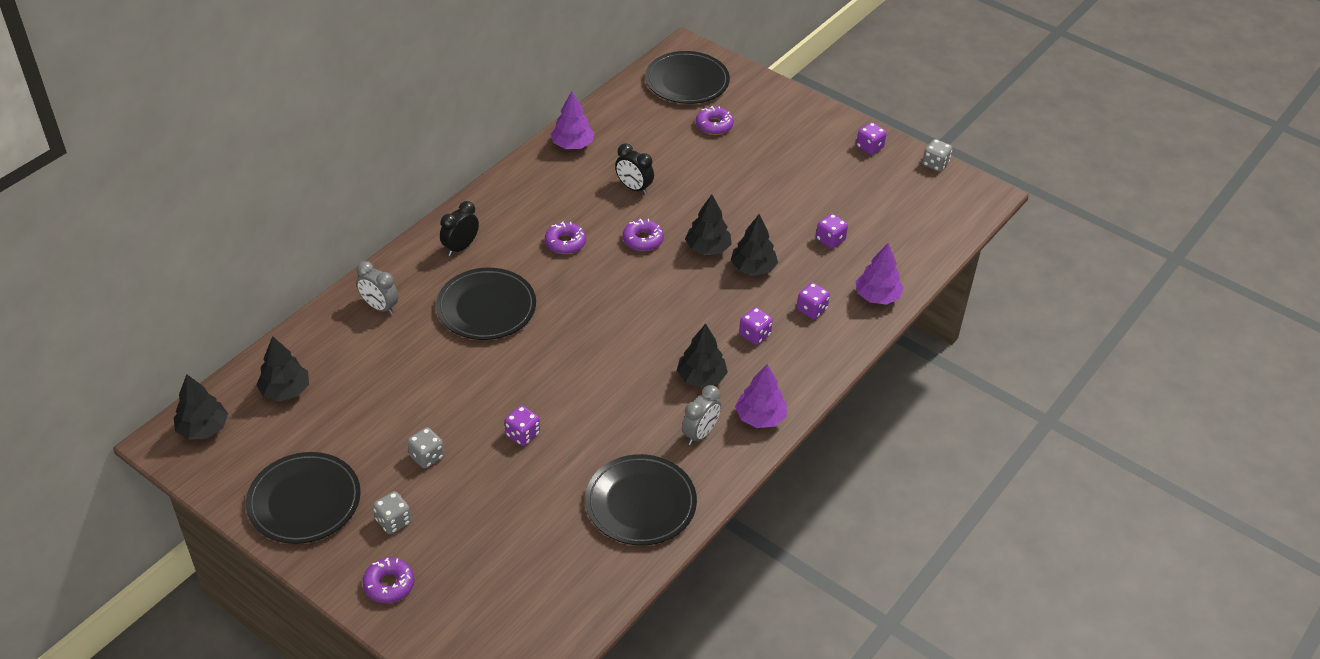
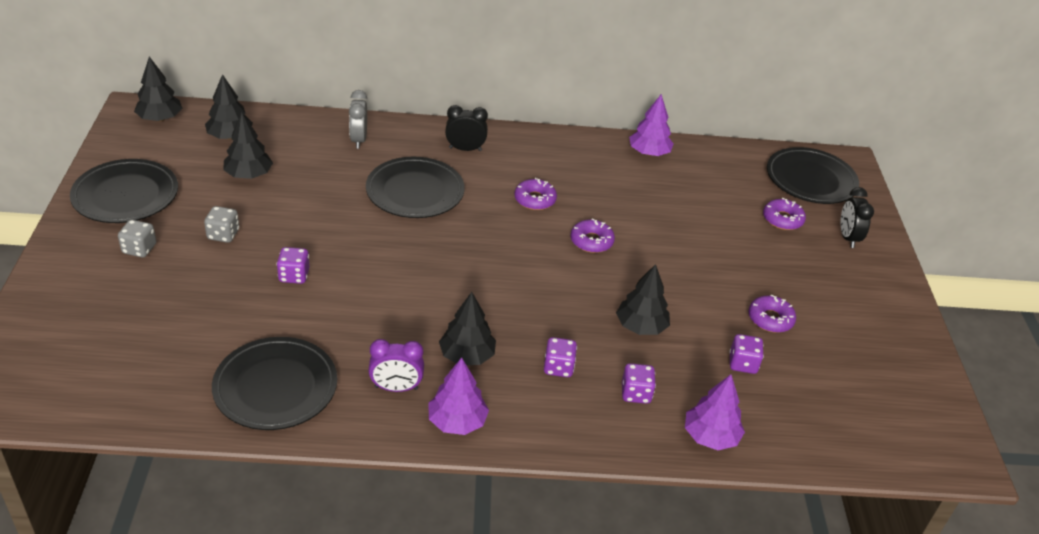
camera: 50 degrees right, 5 degrees down
purple donut [363,557,415,603] -> purple donut moved to [749,294,796,333]
black clock [615,143,654,195] -> black clock moved to [841,187,874,248]
grey clock [682,385,721,445] -> purple clock [368,339,424,392]
black tree [685,195,732,255] -> black tree moved to [223,112,273,179]
purple dice [856,122,887,155] -> none
grey dice [922,139,952,172] -> none

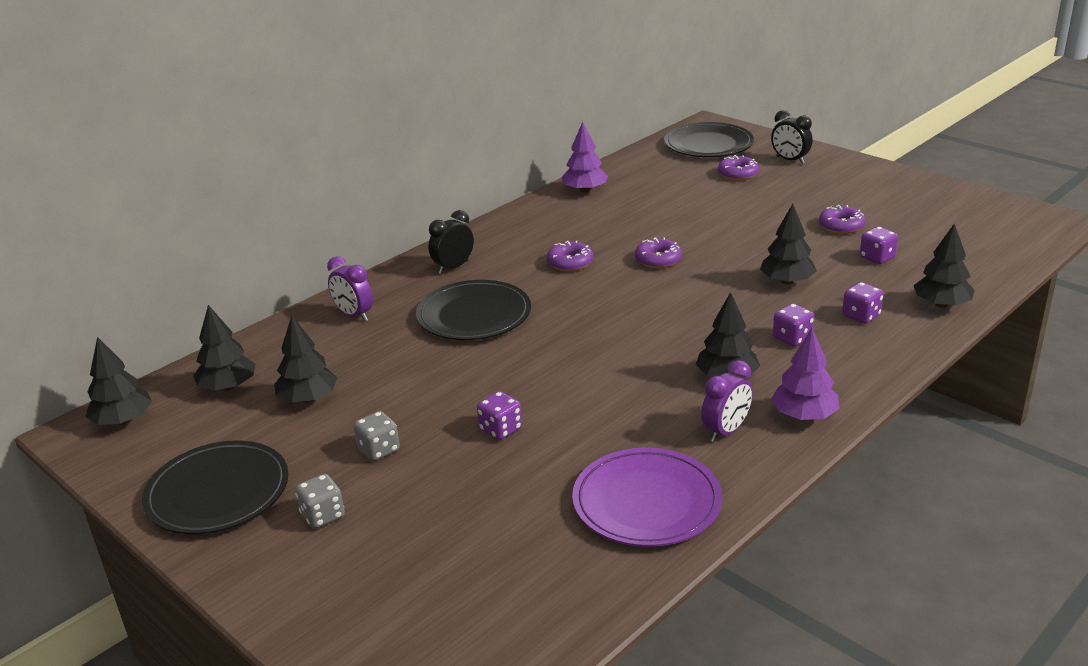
camera: 40 degrees left, 10 degrees down
black plate [212,337,337,430] -> purple plate [572,448,723,547]
grey clock [349,90,367,149] -> purple clock [327,256,373,321]
purple tree [685,374,745,450] -> black tree [913,223,975,308]

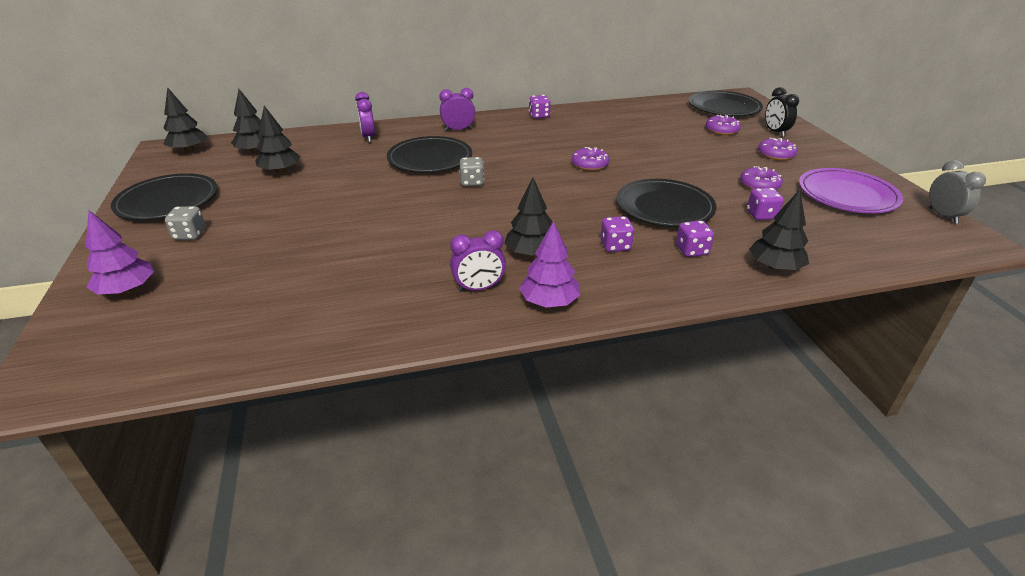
camera: 30 degrees right, 5 degrees up
grey dice [353,411,400,461] -> grey dice moved to [460,157,484,186]
black clock [428,210,474,274] -> purple clock [439,88,475,131]
purple dice [477,391,522,440] -> purple dice moved to [529,95,550,119]
purple donut [547,241,593,271] -> purple donut moved to [758,138,797,160]
purple tree [561,122,608,193] -> purple tree moved to [86,210,154,295]
purple plate [572,448,723,547] -> purple plate moved to [799,168,903,213]
black tree [760,204,817,285] -> black plate [616,179,716,227]
none -> grey clock [929,160,986,224]

